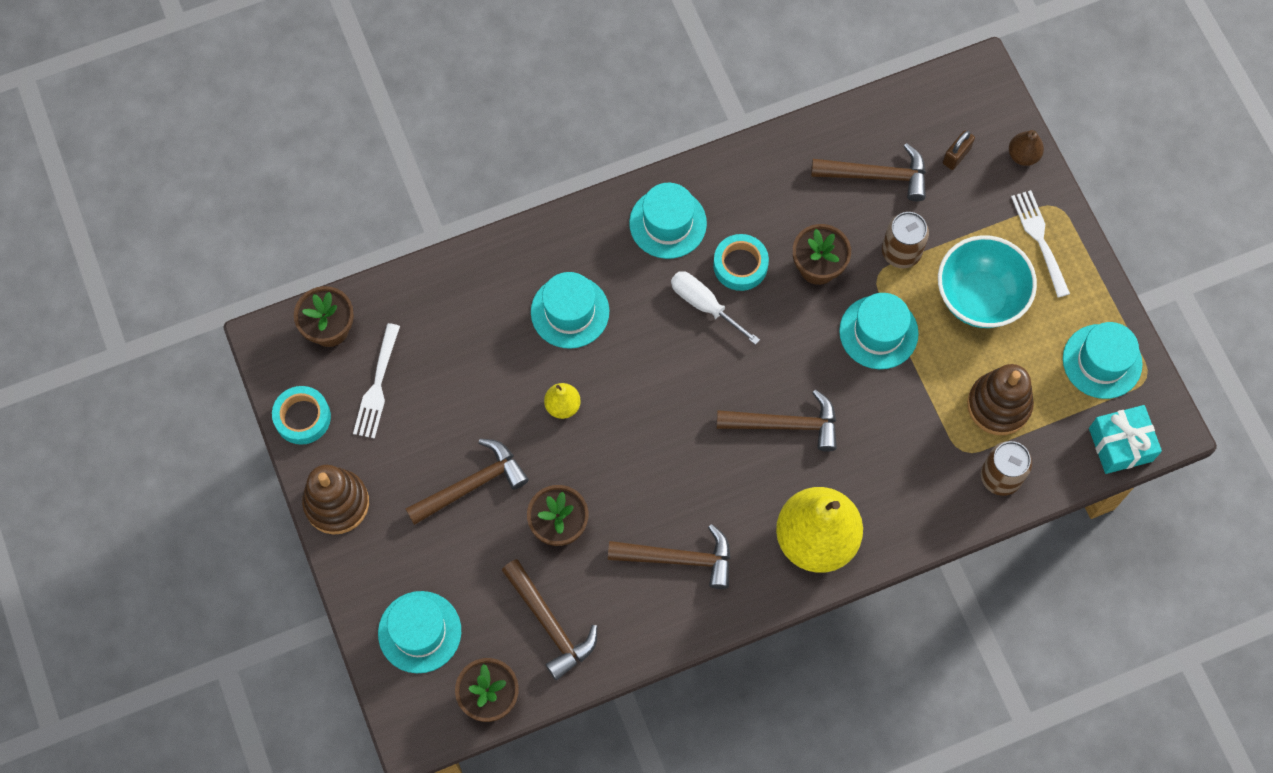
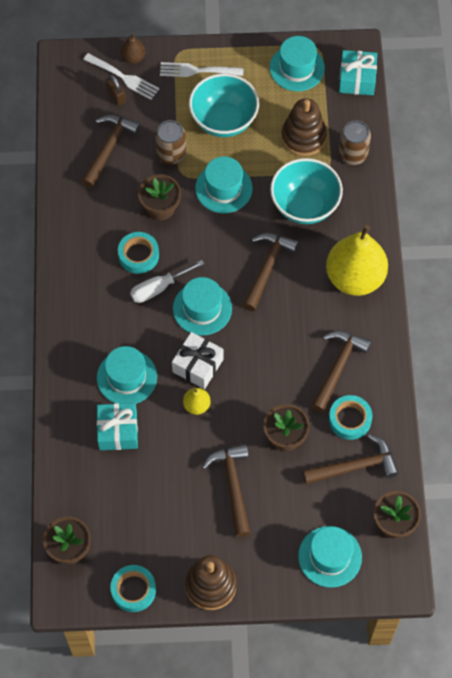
camera: 70 degrees left, 5 degrees down
white fork [353,323,400,439] -> white fork moved to [83,53,159,100]
turquoise hat [629,183,707,259] -> turquoise hat moved to [173,277,232,335]
none -> turquoise gift [97,403,138,450]
none -> white gift [172,332,224,389]
none -> turquoise bowl [270,158,343,224]
none -> turquoise tape [329,395,372,440]

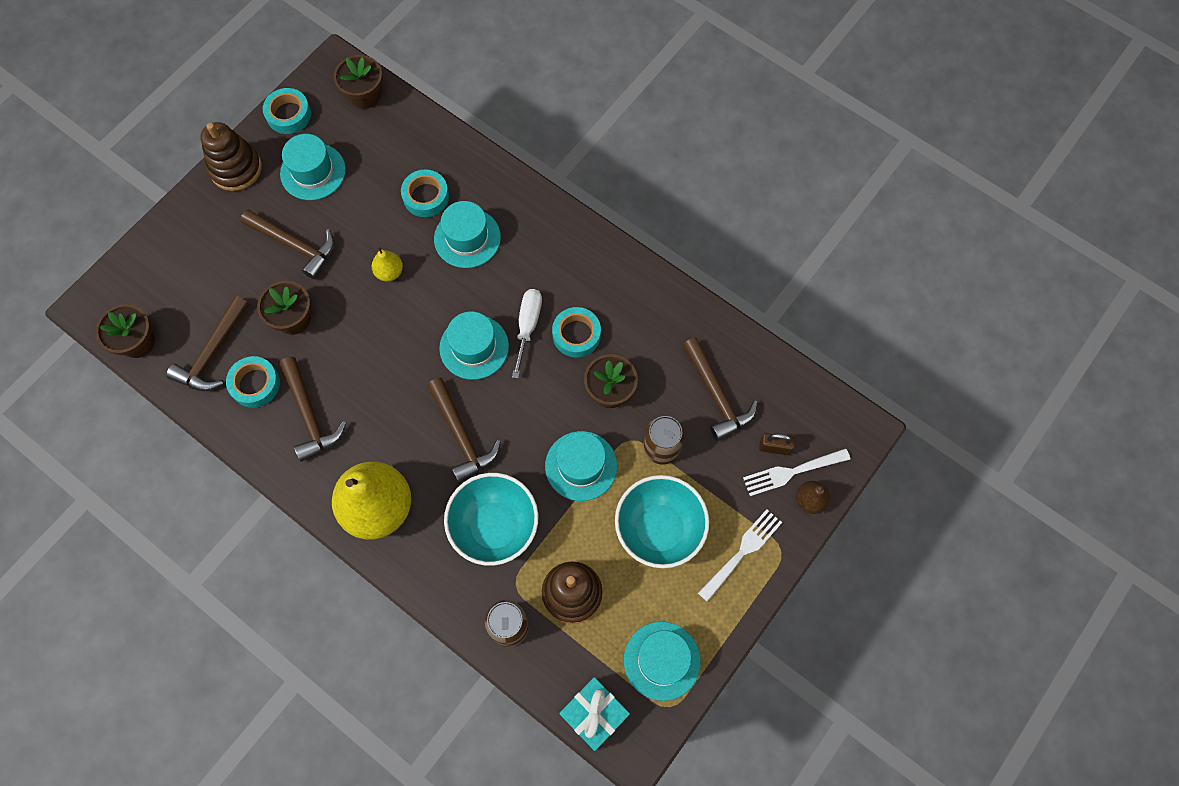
camera: 130 degrees right, 5 degrees up
turquoise gift [97,403,138,450] -> turquoise tape [401,169,449,217]
white gift [172,332,224,389] -> none
turquoise hat [298,526,362,588] -> turquoise hat moved to [280,134,346,200]

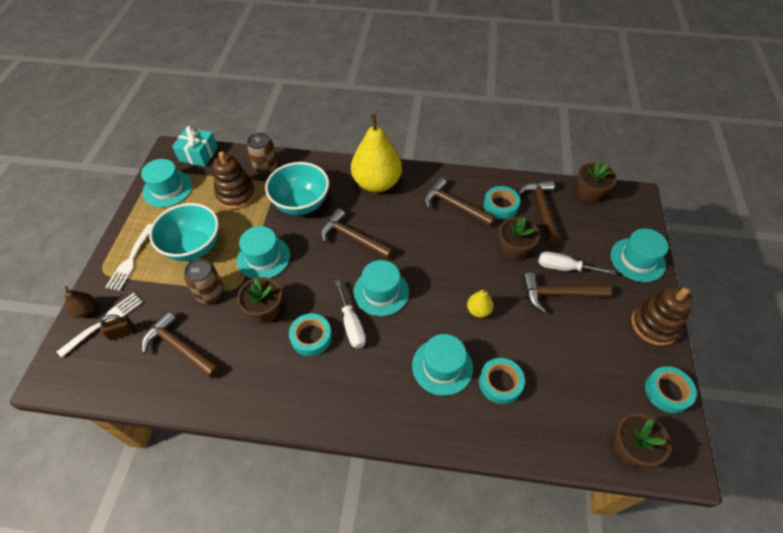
camera: 150 degrees right, 15 degrees down
turquoise hat [280,134,346,200] -> turquoise hat moved to [611,228,668,282]
none -> white screwdriver [538,251,615,275]

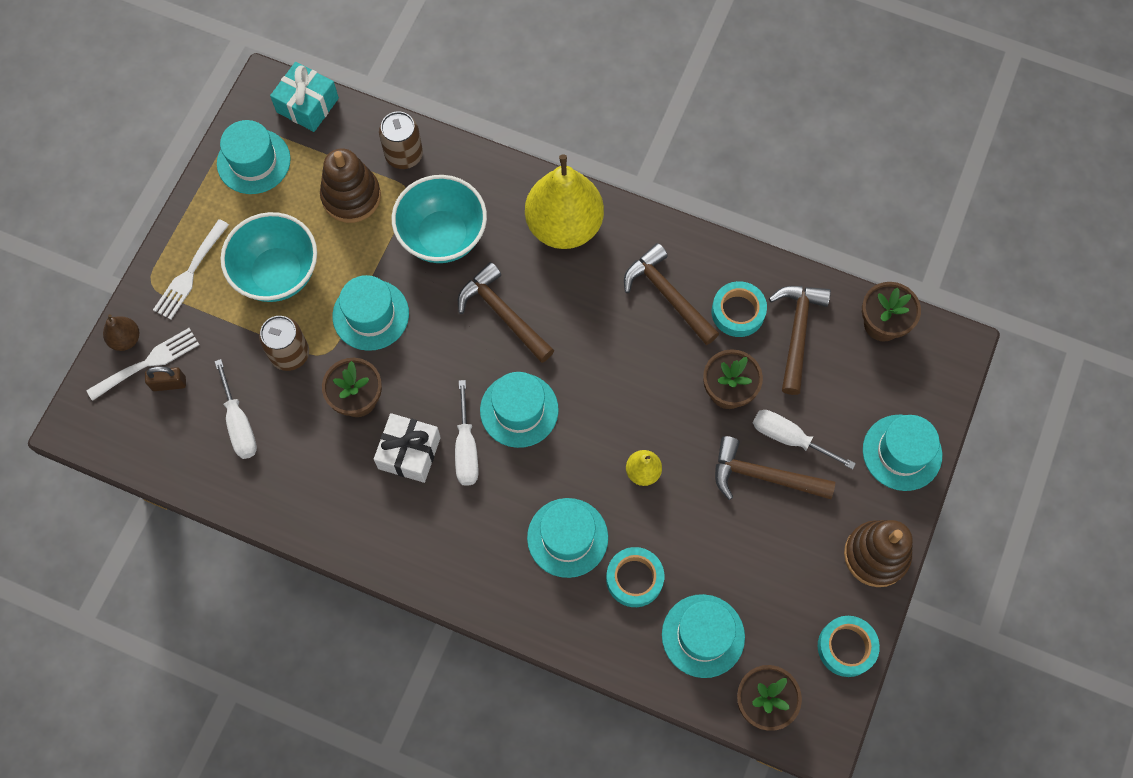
camera: 15 degrees right, 15 degrees up
brown hammer [142,311,220,378] -> white screwdriver [214,359,257,459]
turquoise tape [289,314,332,356] -> white gift [374,413,441,483]
none -> turquoise hat [662,594,745,678]

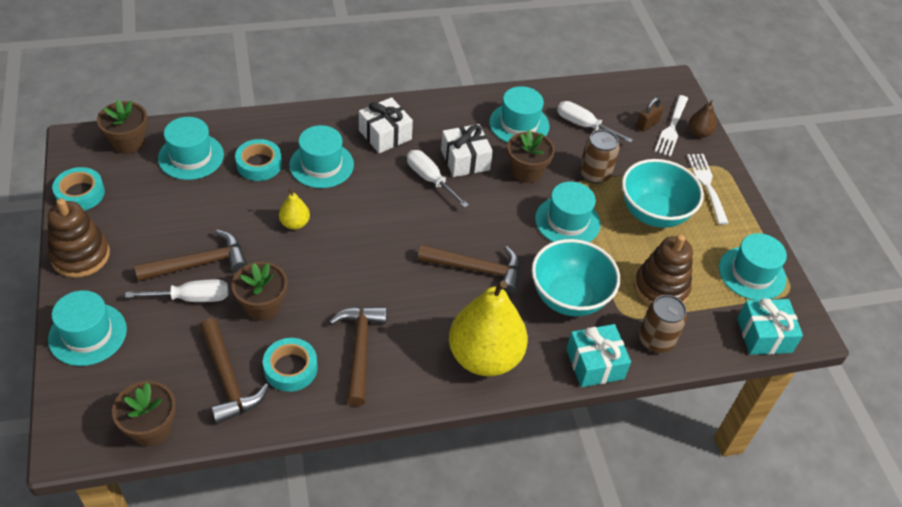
camera: 140 degrees right, 20 degrees down
turquoise hat [480,372,559,448] -> turquoise hat moved to [489,86,549,143]
brown hammer [624,243,719,345] -> brown hammer turned 105 degrees counterclockwise [329,307,387,406]
none -> white gift [359,97,413,153]
none -> turquoise gift [566,324,631,387]

